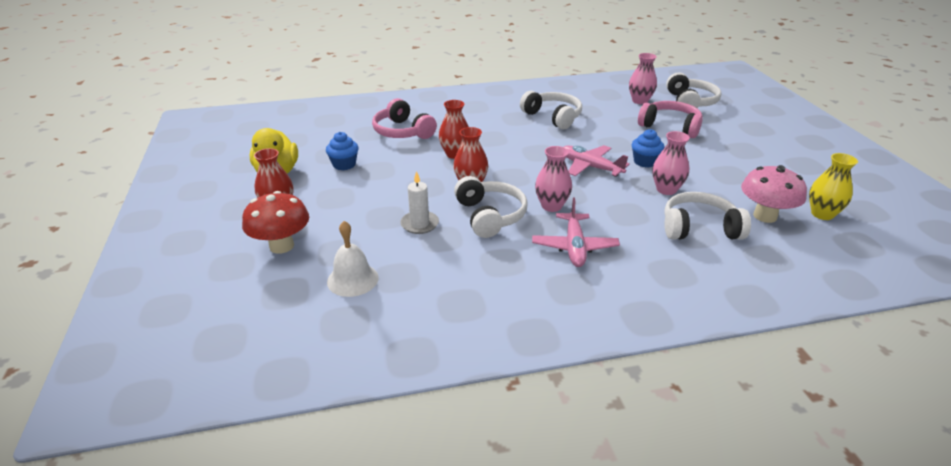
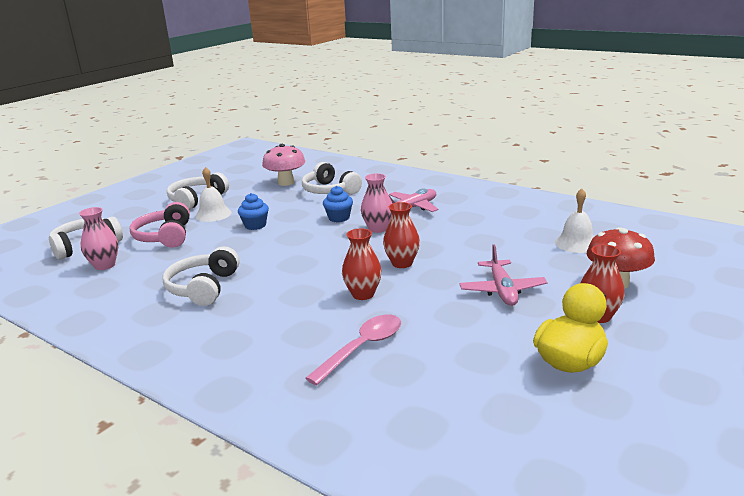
camera: 130 degrees left, 10 degrees down
blue cupcake [326,132,359,170] -> blue cupcake moved to [323,186,353,222]
pink headphones [372,98,437,139] -> pink spoon [305,315,401,385]
white candle [400,171,439,234] -> none
white headphones [454,176,527,238] -> white headphones moved to [167,172,229,210]
pink plane [564,145,630,177] -> pink plane moved to [459,244,547,306]
pink vase [653,131,690,195] -> none
yellow vase [809,153,858,220] -> none
none -> white bell [195,167,231,222]

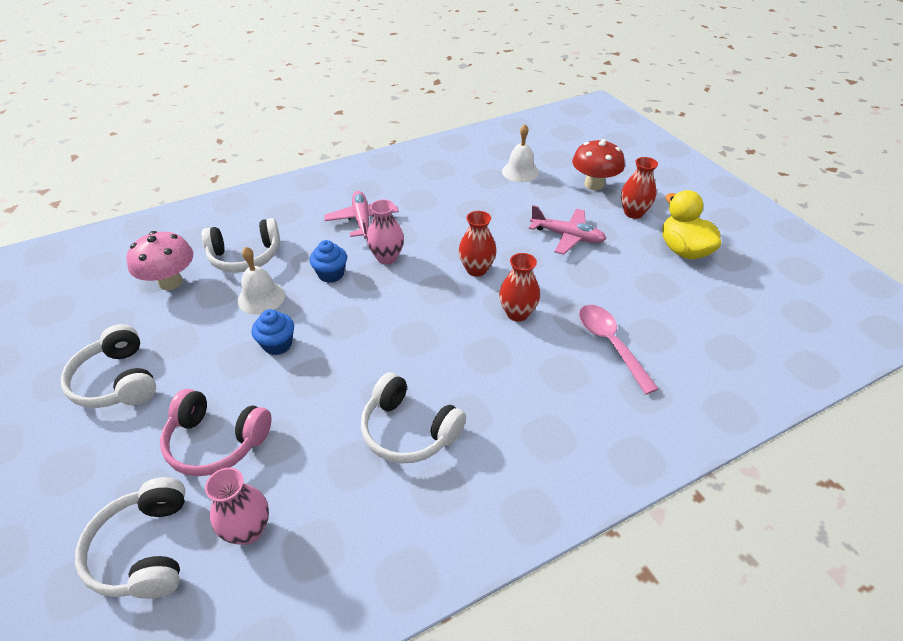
camera: 65 degrees left, 20 degrees up
white bell [195,167,231,222] -> white bell moved to [238,247,285,315]

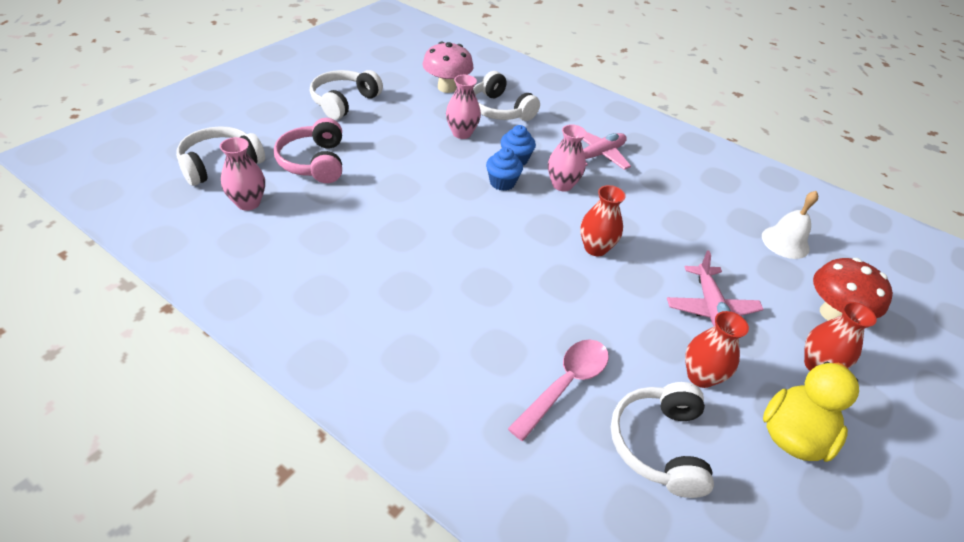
camera: 60 degrees right, 0 degrees up
white bell [238,247,285,315] -> pink vase [446,75,481,139]
blue cupcake [251,309,294,355] -> blue cupcake moved to [486,147,523,191]
white headphones [361,372,466,464] -> white headphones moved to [611,382,714,498]
red vase [499,253,540,321] -> red vase moved to [685,311,749,388]

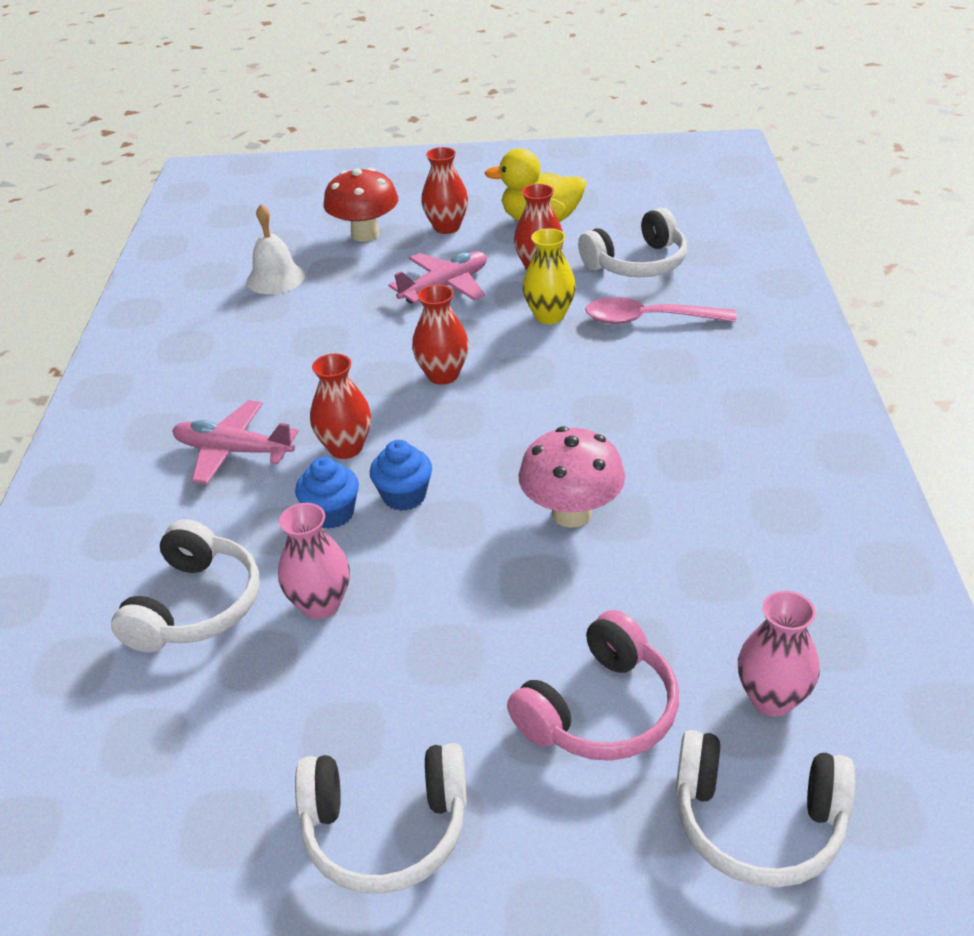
camera: 120 degrees left, 5 degrees down
pink mushroom [423,42,473,93] -> pink mushroom moved to [519,426,625,528]
pink vase [548,124,586,192] -> red vase [310,354,371,459]
none -> yellow vase [523,228,576,324]

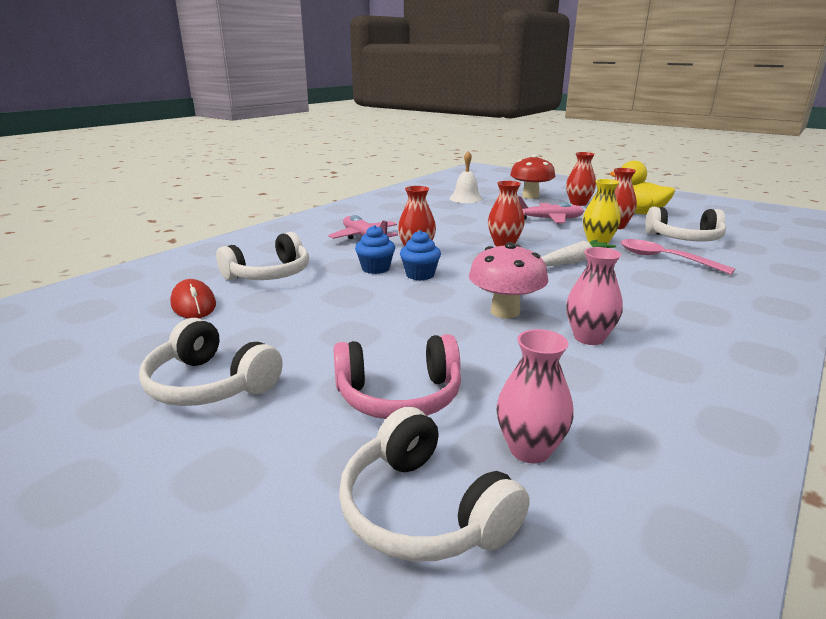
camera: 35 degrees right, 15 degrees down
pink vase [278,503,350,619] -> pink vase moved to [566,247,623,345]
none -> red mouse [170,279,216,318]
none -> white carrot [541,240,616,266]

